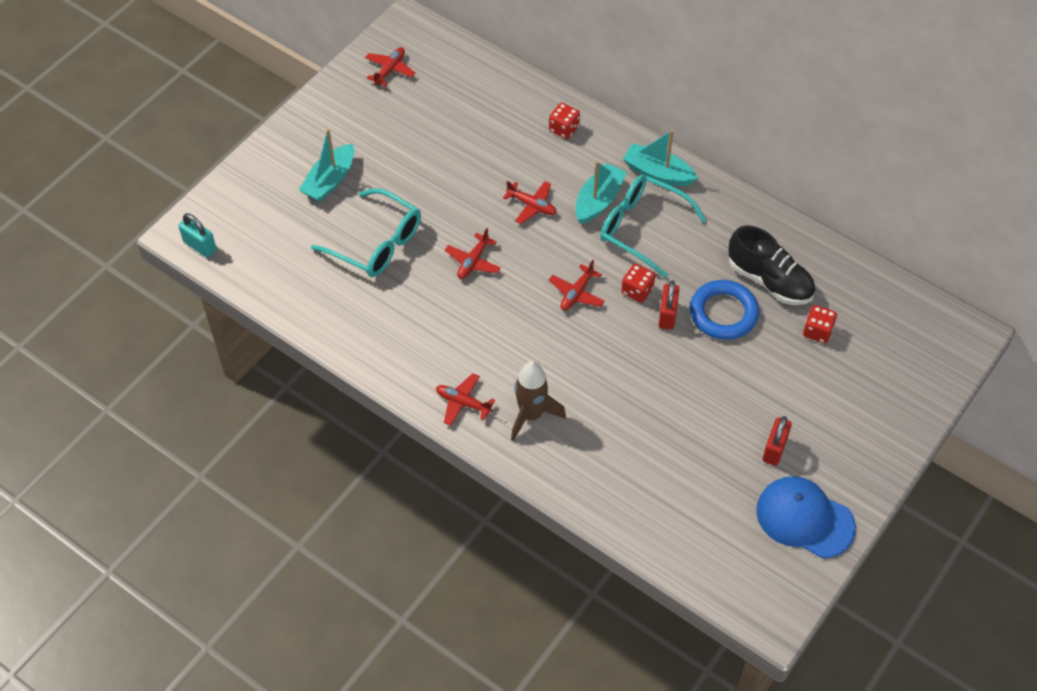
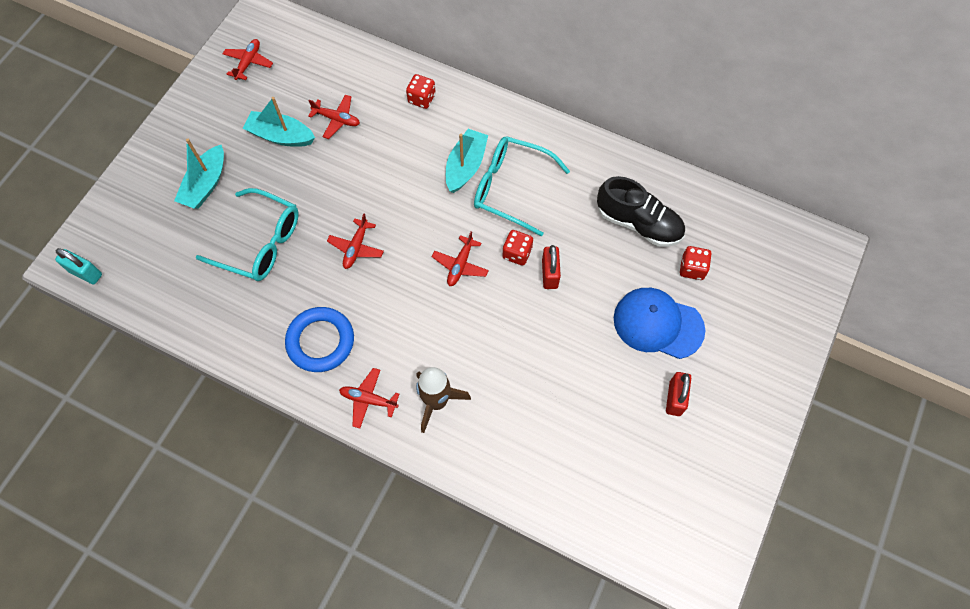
camera: 10 degrees left, 10 degrees up
red plane [503,181,557,224] -> red plane moved to [308,95,360,139]
turquoise boat [623,130,698,186] -> turquoise boat moved to [243,97,315,147]
blue ring [690,280,759,340] -> blue ring moved to [285,307,354,372]
blue cap [756,476,856,558] -> blue cap moved to [614,288,705,359]

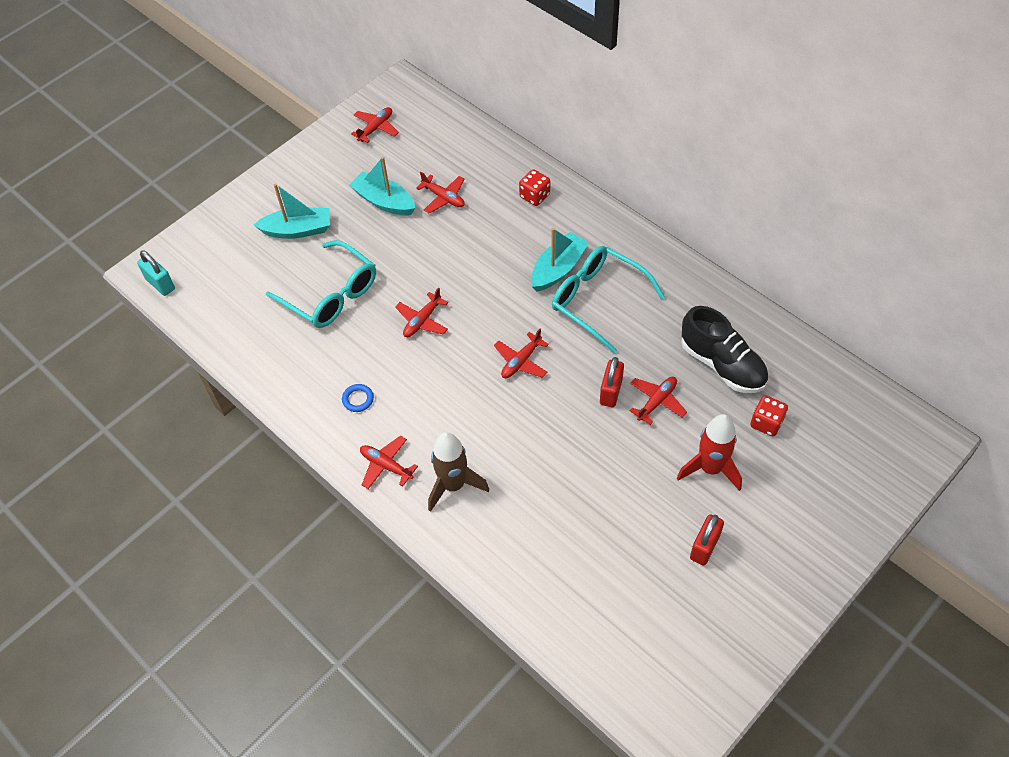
camera: 20 degrees right, 10 degrees down
turquoise boat [174,139,224,209] -> turquoise boat turned 135 degrees counterclockwise [254,183,330,239]
blue ring [285,307,354,372] -> blue ring [342,384,374,412], size x0.45
red dice [502,230,533,266] -> none
blue cap [614,288,705,359] -> red rocket [677,414,742,491]
none -> red plane [630,377,687,425]

